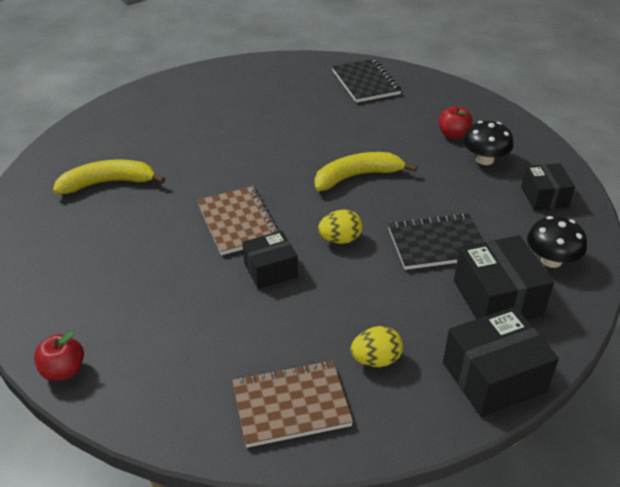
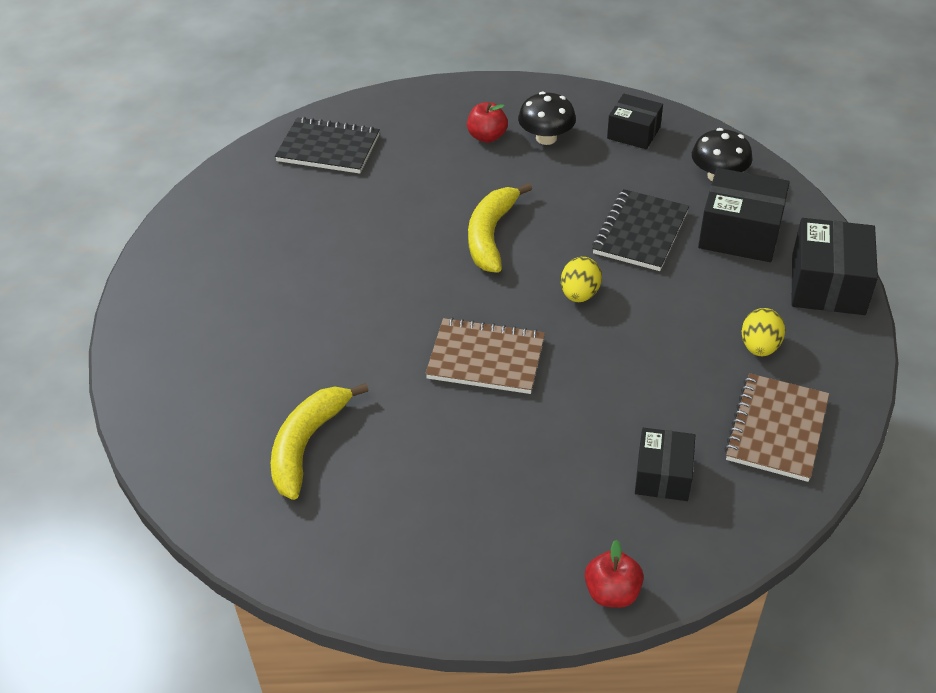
camera: 55 degrees left, 5 degrees up
black box [242,231,298,289] -> black box moved to [635,428,695,501]

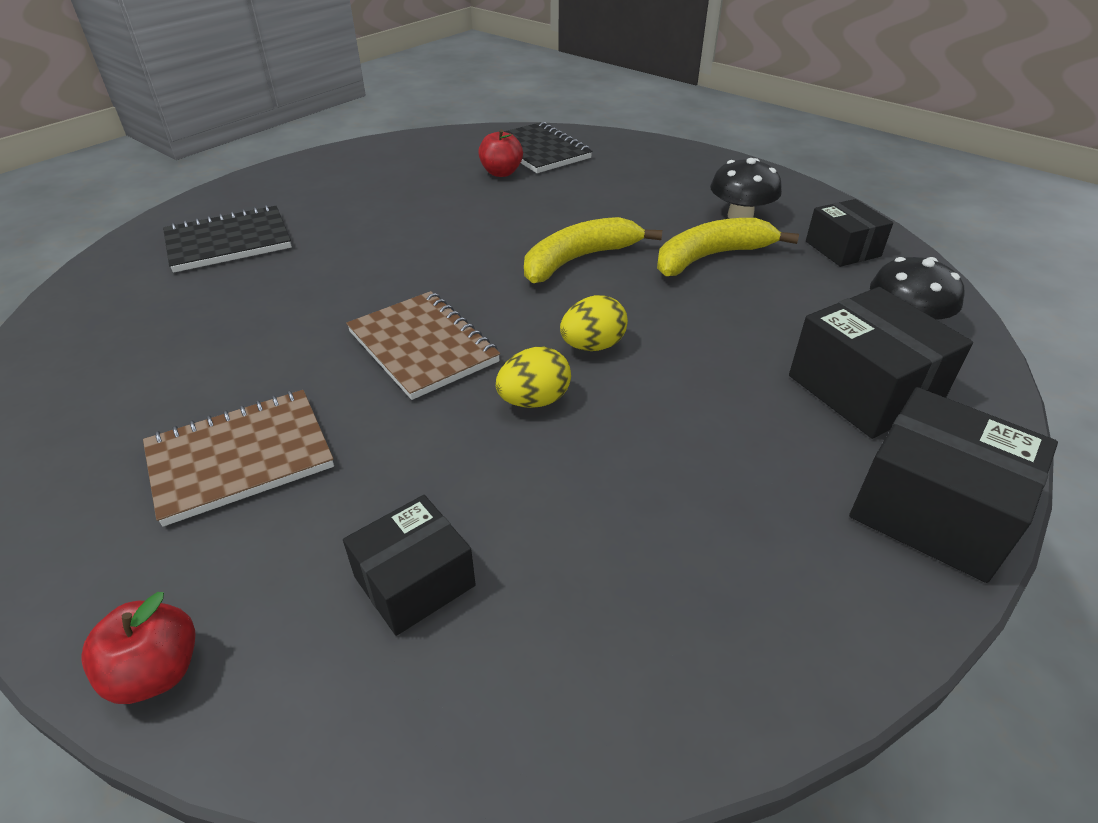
camera: 40 degrees right, 5 degrees down
yellow banana [271,383,369,500] -> yellow banana moved to [657,218,799,276]
red apple [467,102,508,143] -> red apple moved to [478,130,523,177]
black notebook [592,189,689,271] -> black notebook moved to [163,205,292,273]
brown notebook [724,373,829,482] -> brown notebook moved to [143,390,334,527]
yellow egg [741,308,785,356] -> yellow egg moved to [496,347,571,408]
black box [791,218,878,315] -> black box turned 75 degrees clockwise [849,387,1058,583]

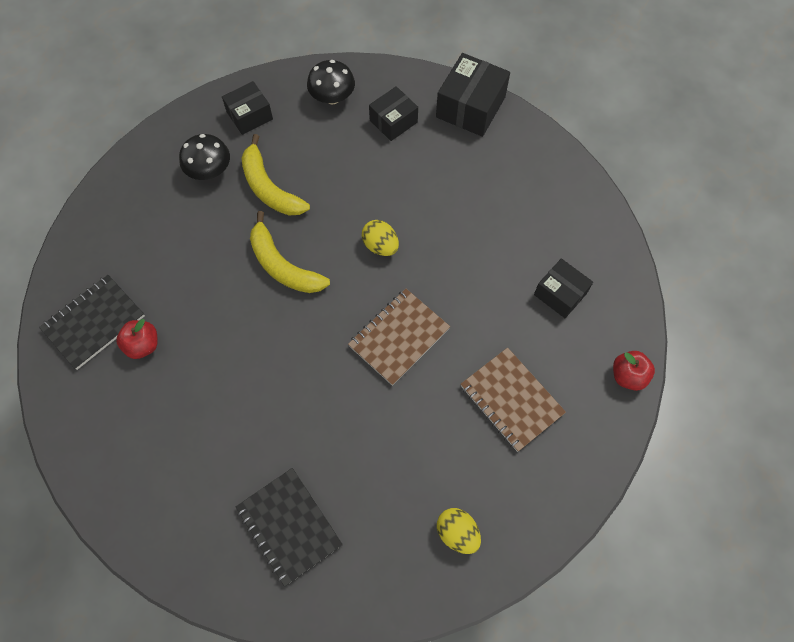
camera: 100 degrees left, 25 degrees up
yellow egg [496,347,571,408] -> yellow egg moved to [437,508,481,554]
black box [789,287,973,439] -> black box [369,86,418,141], size x0.64

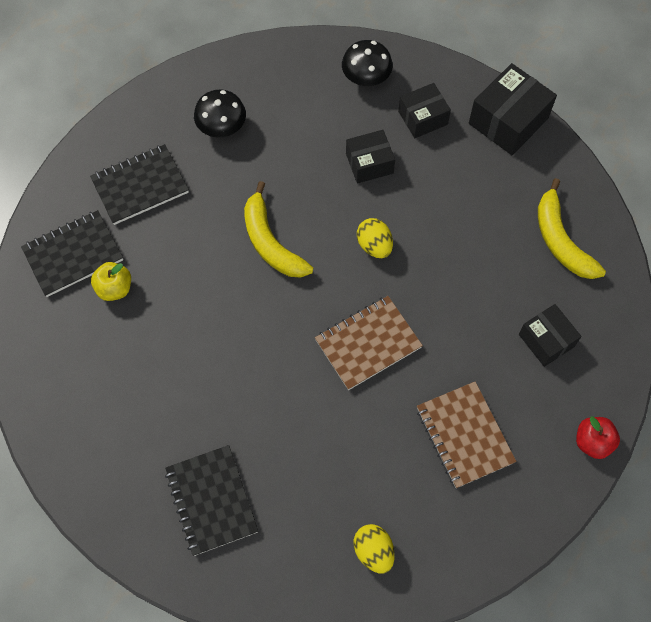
camera: 15 degrees right, 0 degrees up
red apple [116,319,158,359] -> yellow apple [91,262,131,301]
black box [222,81,273,135] -> black box moved to [346,130,395,183]
yellow banana [241,134,310,215] -> yellow banana moved to [538,178,606,279]
none -> black notebook [90,144,189,225]

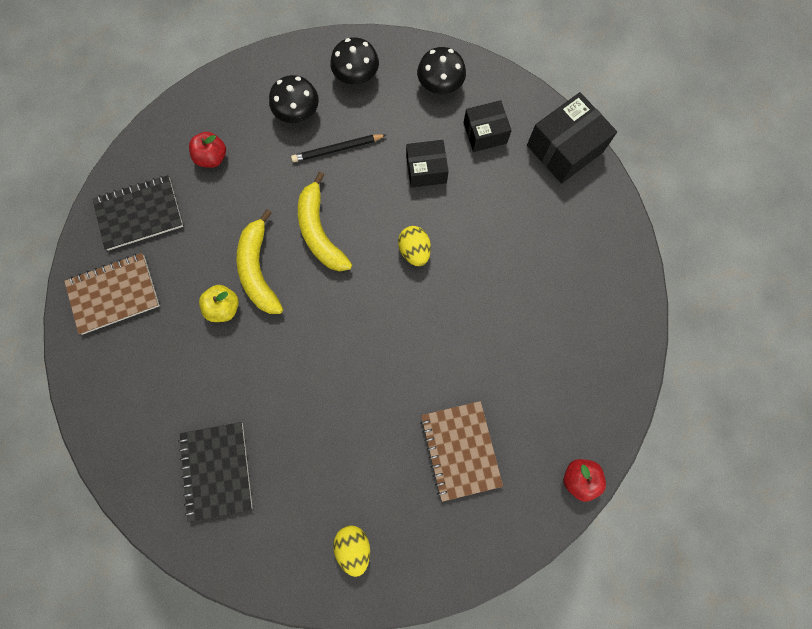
camera: 10 degrees right, 10 degrees up
black notebook [90,144,189,225] -> red apple [189,132,226,168]
yellow apple [91,262,131,301] -> yellow apple moved to [199,285,239,322]
brown notebook [315,296,423,390] -> brown notebook moved to [64,253,160,335]
black box [519,304,582,367] -> none
yellow banana [538,178,606,279] -> yellow banana moved to [236,209,283,314]
none -> black pencil [291,134,386,162]
none -> black mushroom [330,37,379,85]

